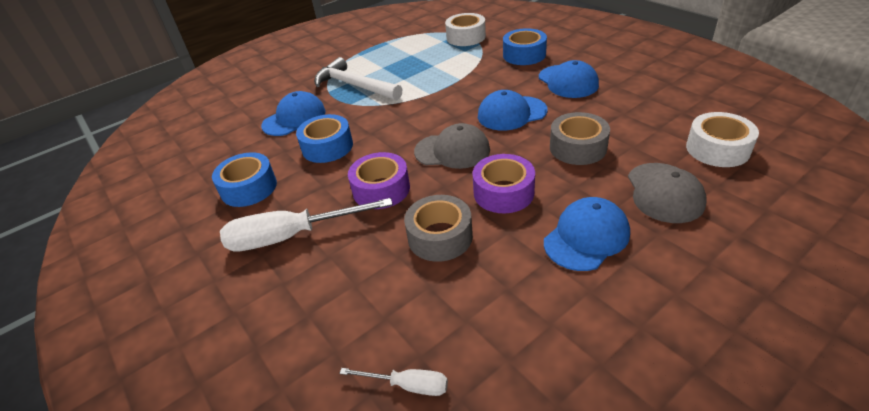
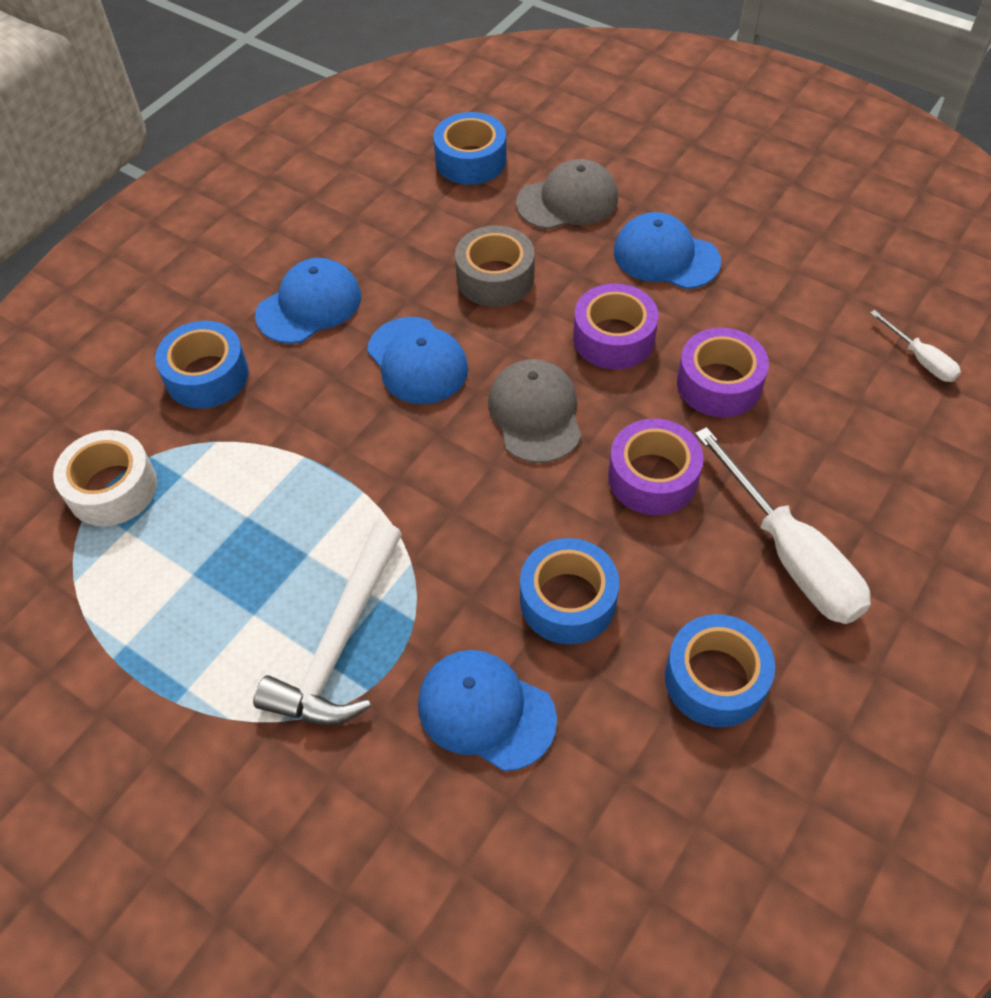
camera: 110 degrees left, 15 degrees up
white screwdriver [339,368,448,396] -> white screwdriver turned 150 degrees clockwise [870,310,961,382]
grey tape [404,195,473,262] -> purple tape [677,328,769,417]
white tape [686,112,759,167] -> blue tape [433,112,507,185]

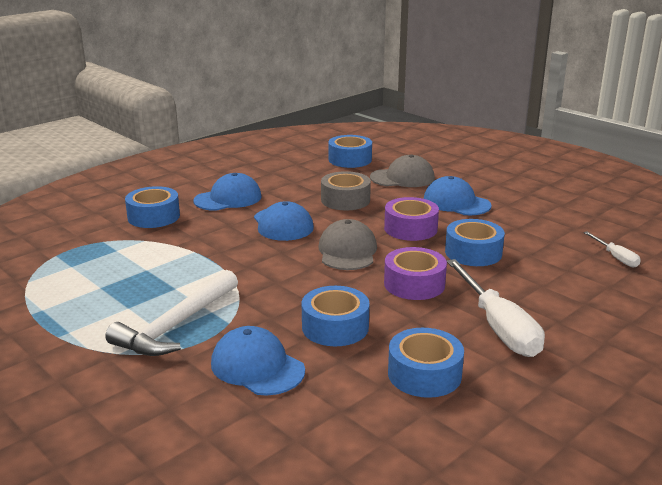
camera: 10 degrees right, 30 degrees down
white tape [53,430,157,526] -> none
purple tape [677,328,769,417] -> blue tape [445,219,505,266]

